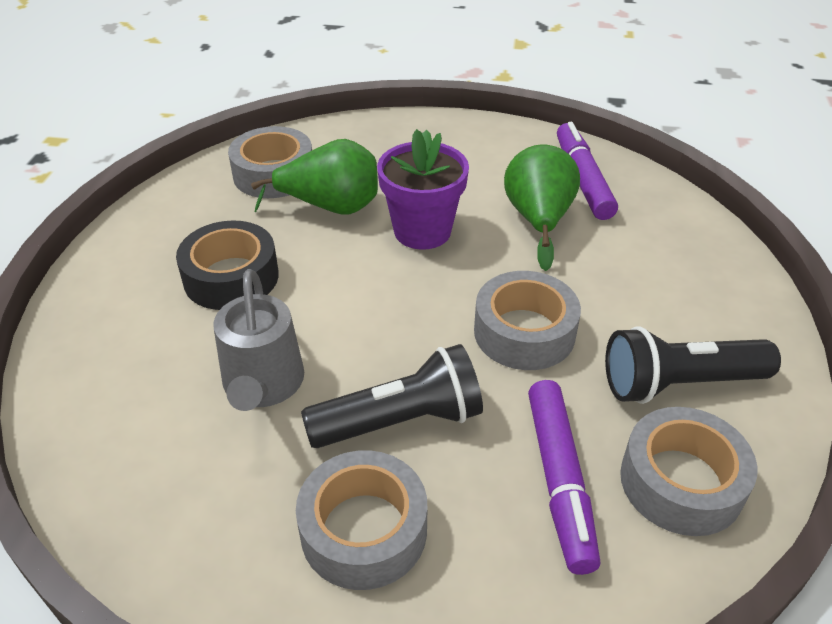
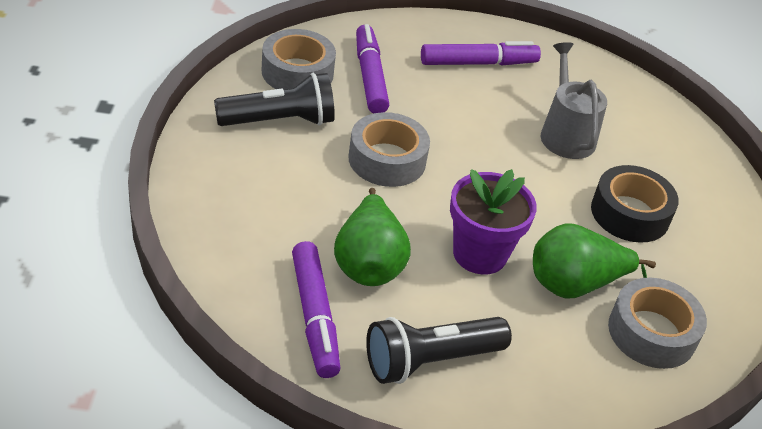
camera: 170 degrees right, 0 degrees up
grey tape [296,450,427,590] -> purple marker [421,41,541,65]
black flashlight [301,344,483,448] -> black flashlight moved to [366,317,512,384]

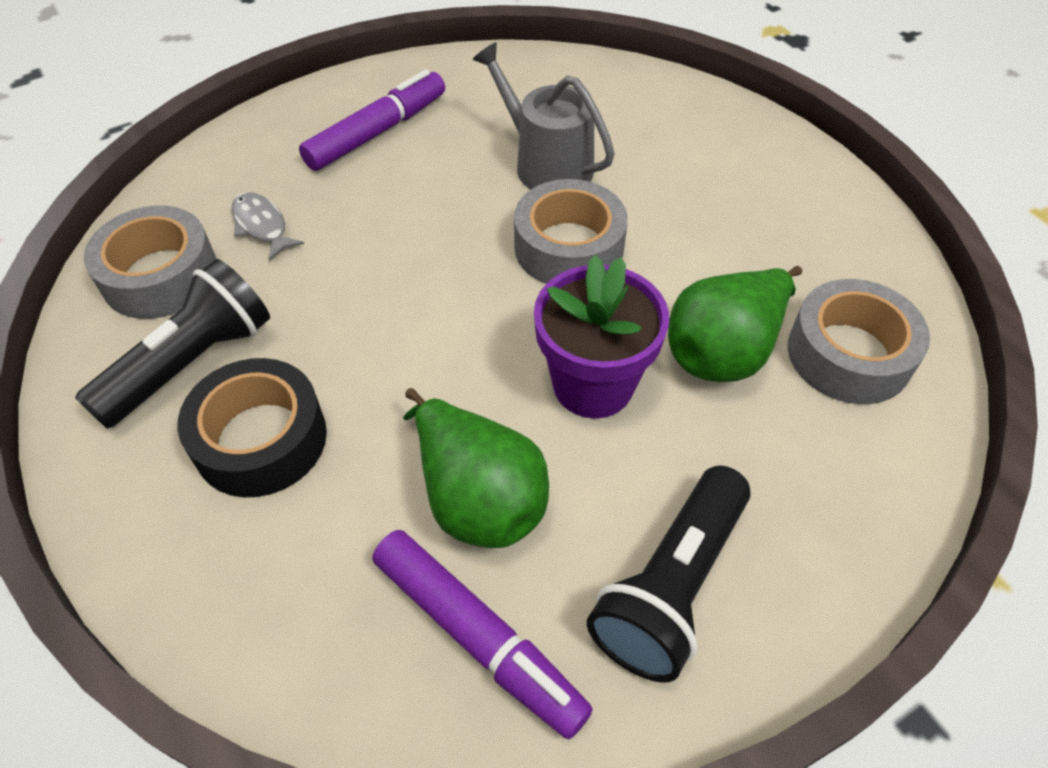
camera: 30 degrees left, 10 degrees up
grey tape [348,112,430,187] -> grey tape moved to [514,179,628,284]
purple marker [356,24,389,114] -> grey fish [232,192,304,261]
black tape [591,165,679,243] -> black tape moved to [178,358,327,497]

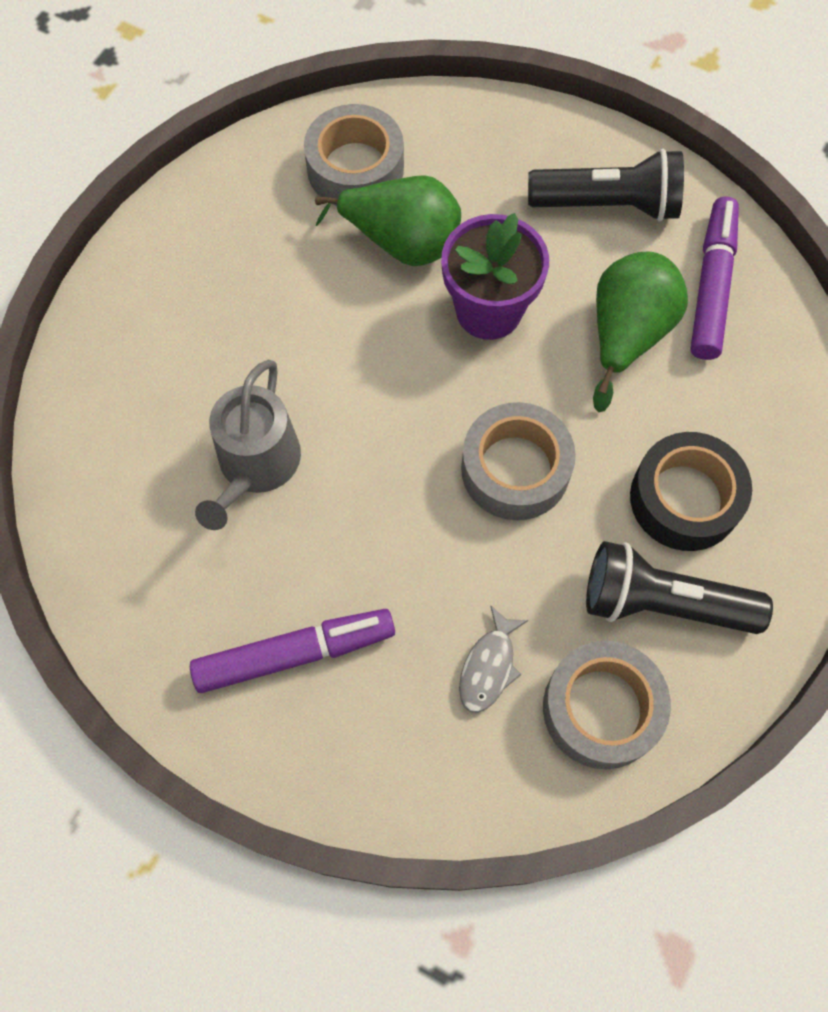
camera: 120 degrees left, 15 degrees up
purple marker [299,70,445,171] -> purple marker turned 150 degrees clockwise [190,609,395,693]
grey tape [514,179,628,284] -> grey tape moved to [461,402,576,520]

